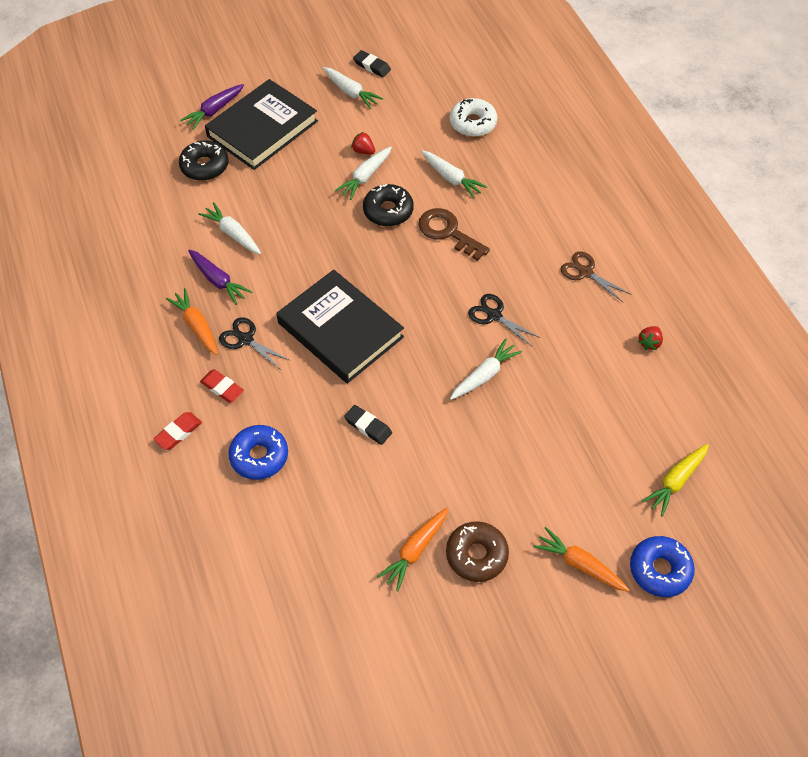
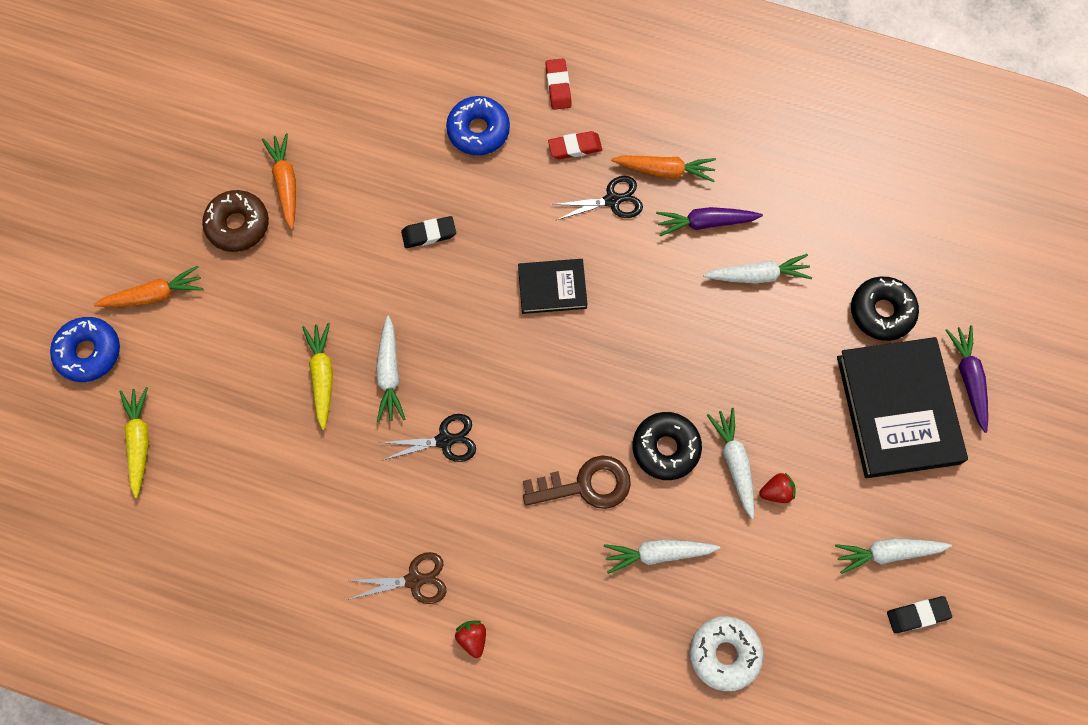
camera: 130 degrees right, 15 degrees up
black book [277,270,404,384] -> black book [518,259,588,314], size x0.53
red strawberry [638,326,663,350] -> red strawberry moved to [455,620,486,658]
none -> yellow carrot [302,323,333,430]

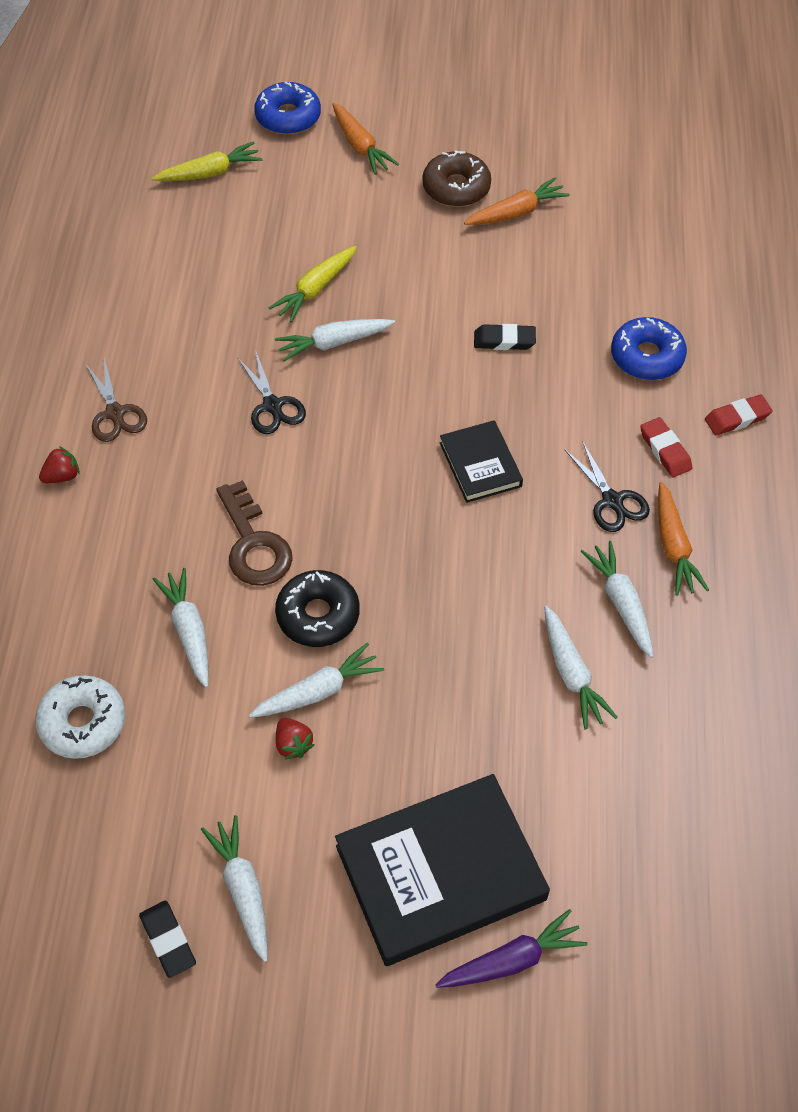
camera: 75 degrees right, 15 degrees down
yellow carrot [302,323,333,430] -> yellow carrot turned 150 degrees clockwise [268,246,357,323]
black eraser [401,216,456,248] -> black eraser turned 60 degrees counterclockwise [474,324,536,350]
purple carrot [656,207,763,236] -> white carrot [580,541,654,658]
black donut [851,277,919,341] -> none

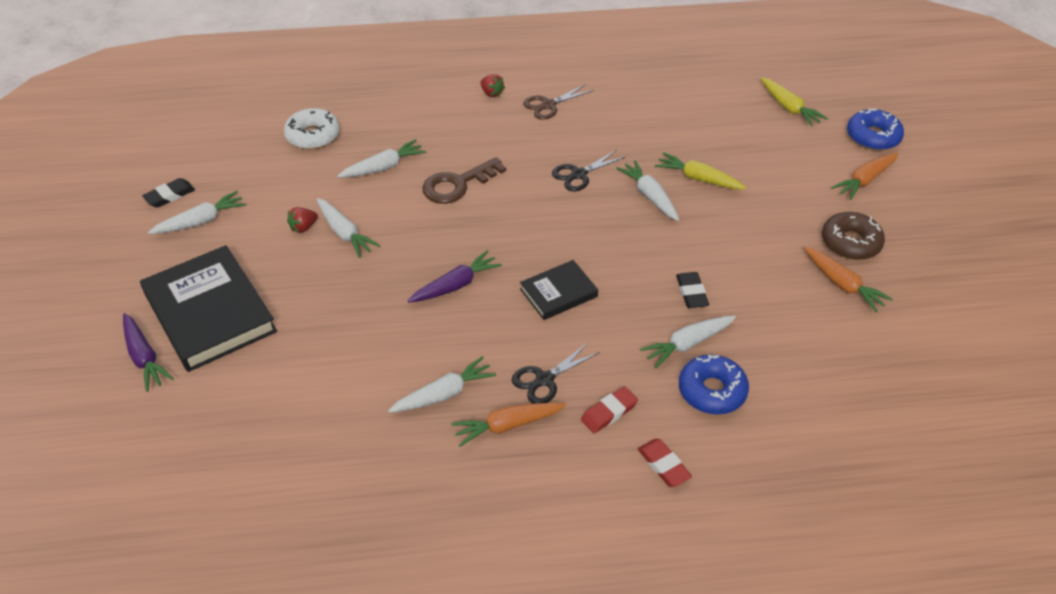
camera: 80 degrees right, 10 degrees down
black donut [275,570,360,647] -> none
white carrot [544,606,618,730] -> white carrot moved to [640,316,736,368]
none -> purple carrot [408,250,502,303]

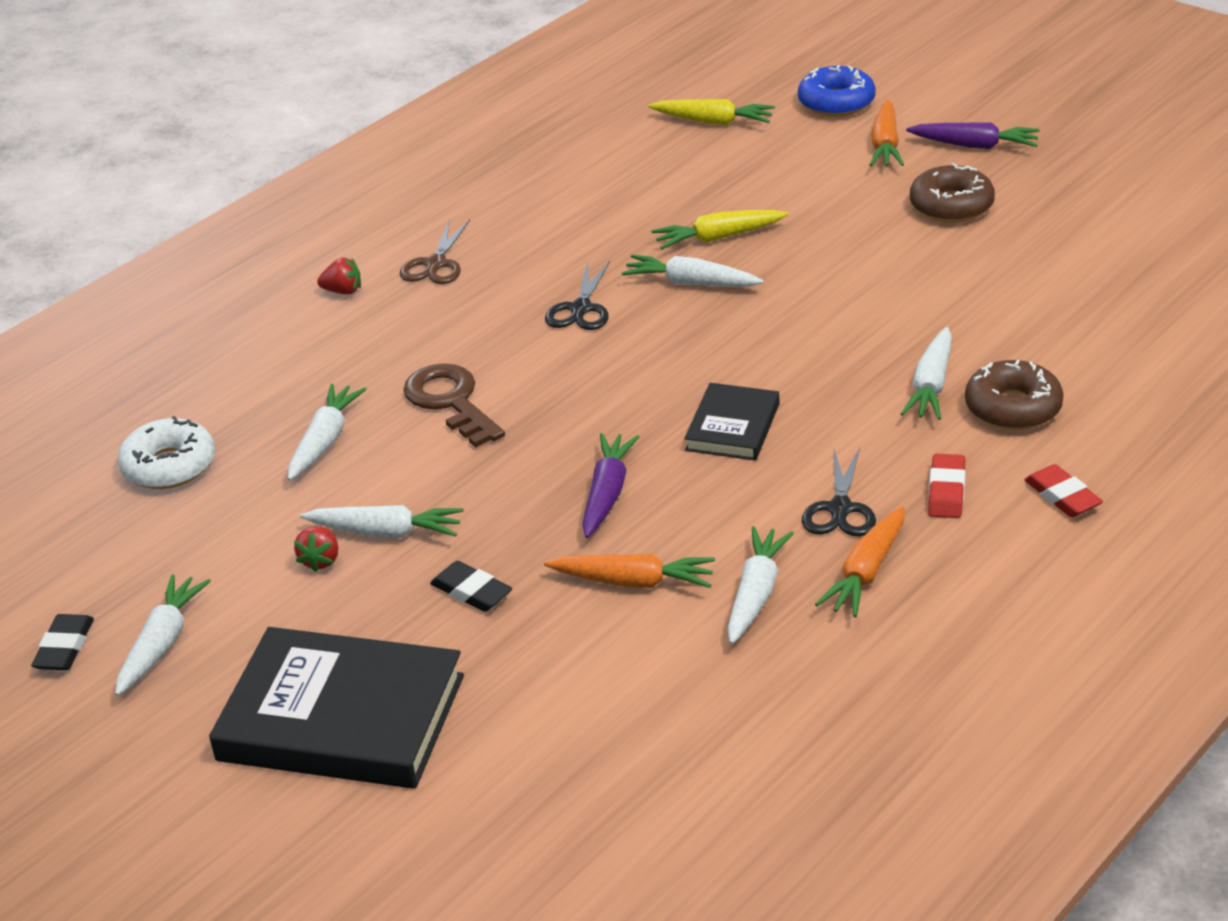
camera: 40 degrees left, 10 degrees down
purple carrot [123,313,174,392] -> purple carrot moved to [906,122,1040,149]
brown key [422,157,506,204] -> brown key turned 135 degrees clockwise [403,364,505,447]
red eraser [638,439,692,487] -> red eraser turned 45 degrees clockwise [1024,464,1103,517]
black eraser [676,272,709,308] -> black eraser moved to [430,561,513,612]
blue donut [679,355,749,414] -> brown donut [965,360,1064,430]
orange carrot [804,246,893,312] -> orange carrot moved to [544,554,715,588]

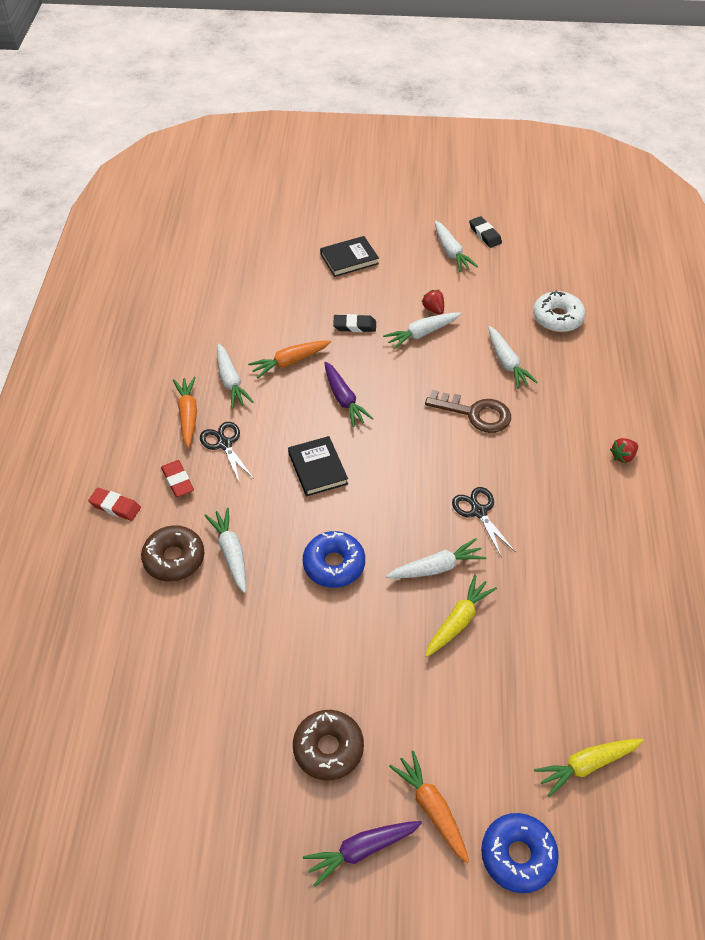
camera: 140 degrees right, 15 degrees up
black book [209,627,464,789] -> black book [320,236,379,277], size x0.53
brown scissors [400,220,470,284] -> none
none -> blue donut [303,531,365,588]

